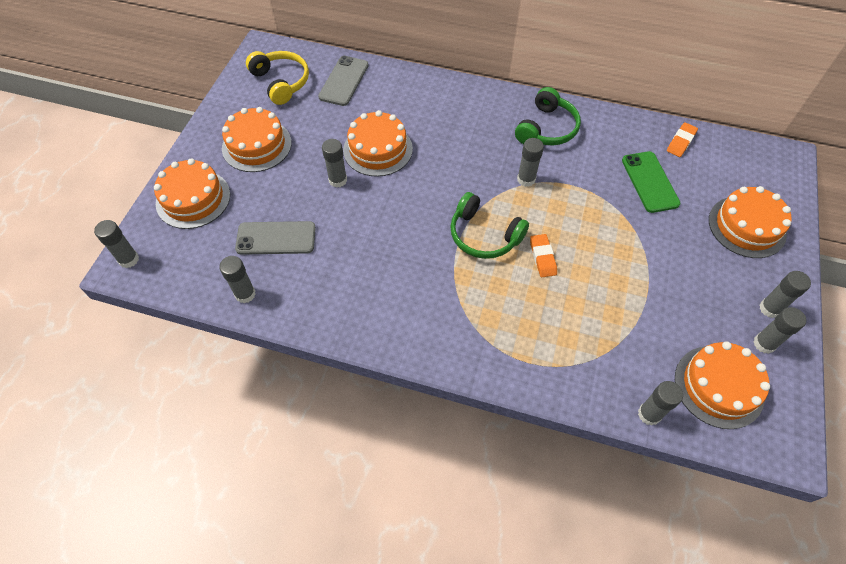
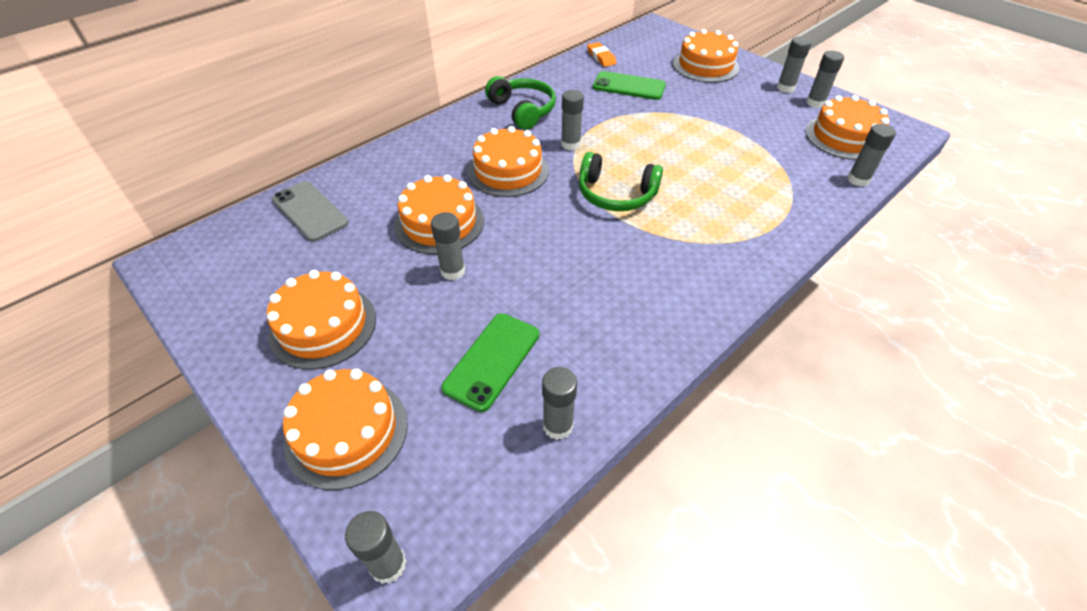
camera: 60 degrees left, 10 degrees down
grey phone [235,221,316,255] -> green phone [441,313,539,412]
yellow headphones [246,51,309,105] -> none
green headphones [450,192,529,259] -> green headphones turned 45 degrees clockwise [579,152,663,211]
orange eraser [530,234,557,277] -> none
none -> orange cake [468,126,549,197]

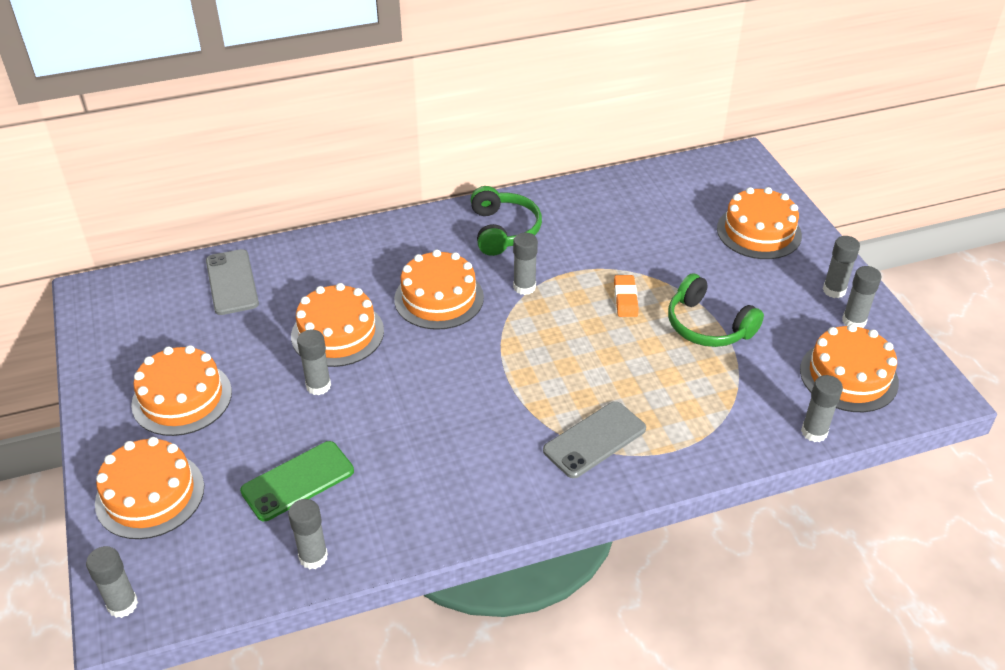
camera: 25 degrees right, 5 degrees down
green headphones [579,152,663,211] -> green headphones moved to [668,273,764,347]
orange eraser [587,42,616,67] -> orange eraser moved to [614,275,638,317]
green phone [593,71,666,100] -> none
none -> grey phone [543,401,646,478]

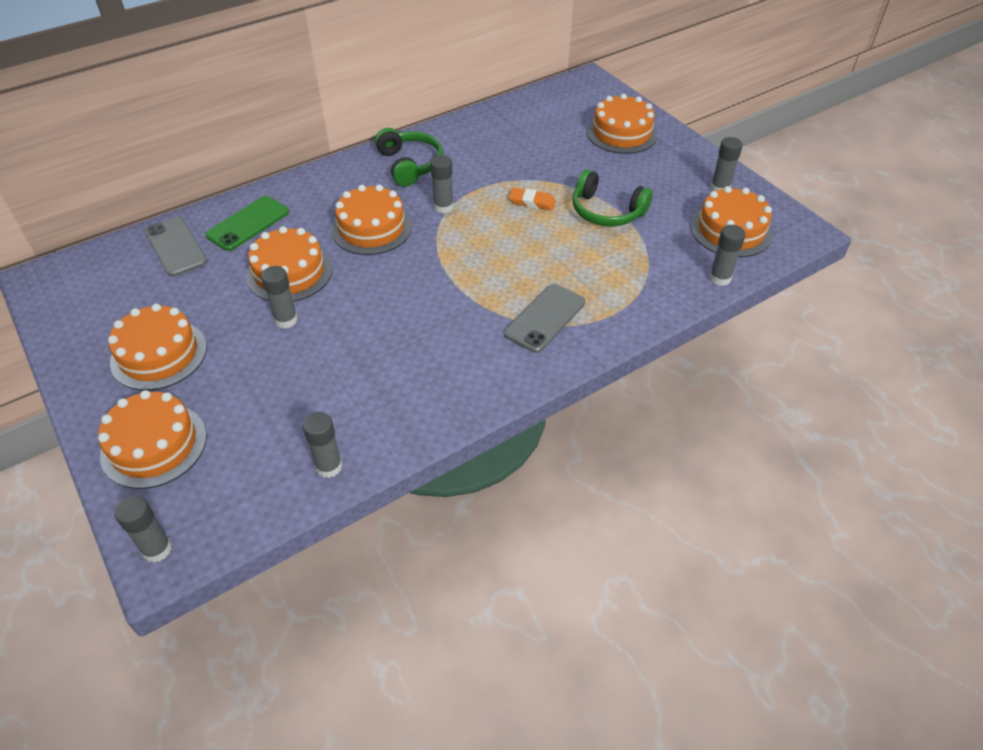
camera: 15 degrees left, 5 degrees up
green phone [240,441,354,521] -> green phone moved to [205,196,289,251]
orange eraser [614,275,638,317] -> orange eraser turned 60 degrees counterclockwise [509,188,556,210]
grey glue stick [823,236,860,298] -> none

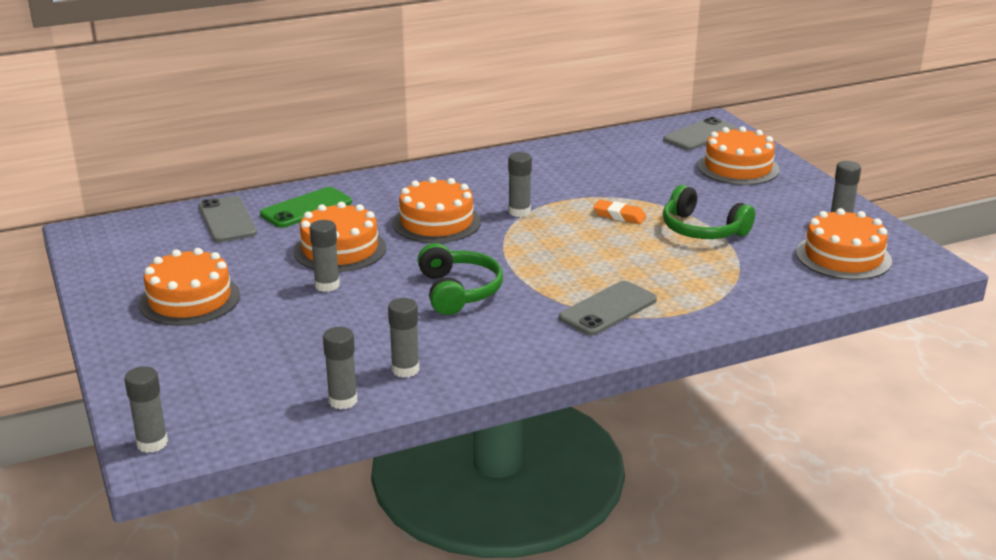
camera: 10 degrees right, 20 degrees down
orange cake [98,390,207,489] -> none
green headphones [375,128,443,186] -> green headphones moved to [418,243,503,315]
grey glue stick [709,225,746,286] -> grey glue stick moved to [388,298,419,378]
none -> grey phone [663,117,737,150]

